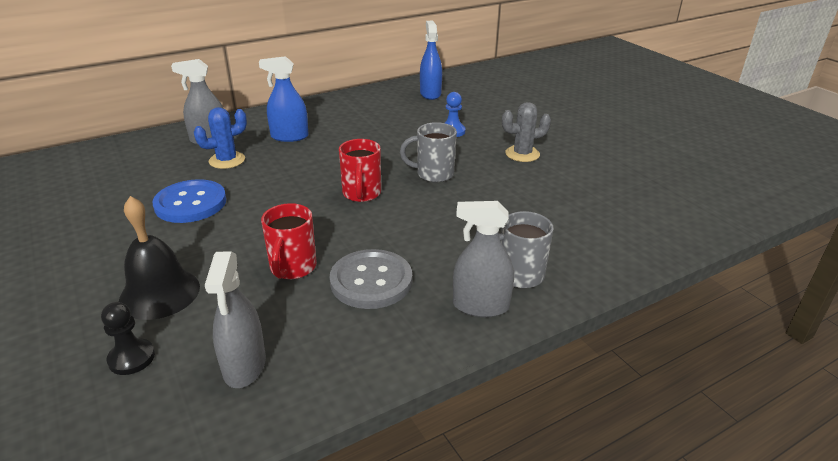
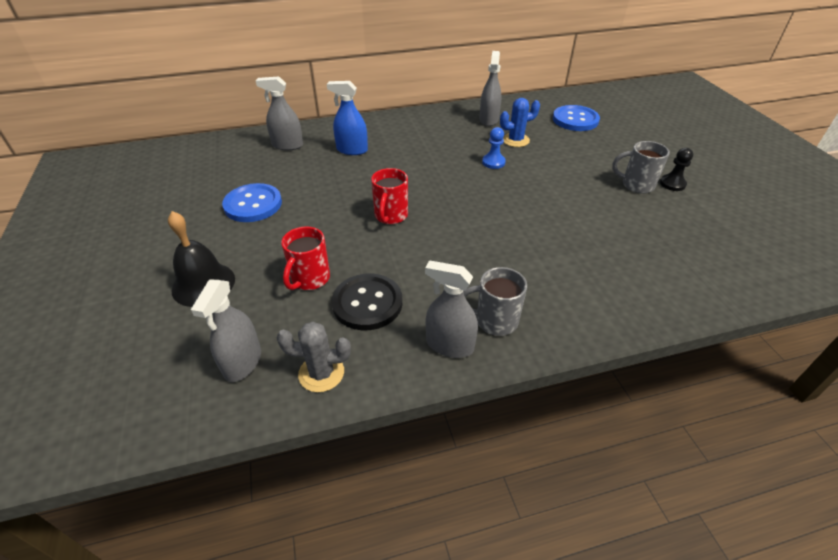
camera: 15 degrees right, 10 degrees up
black pawn [101,302,155,375] -> black pawn moved to [660,148,693,191]
blue cactus [194,107,247,169] -> blue cactus moved to [500,98,540,147]
grey button [330,249,412,309] -> black button [332,273,402,331]
grey mug [400,122,457,183] -> grey mug moved to [612,141,670,194]
blue spray bottle [420,21,442,100] -> grey spray bottle [479,51,502,126]
grey cactus [502,102,551,162] -> grey cactus moved to [277,322,351,392]
none -> blue button [553,105,600,131]

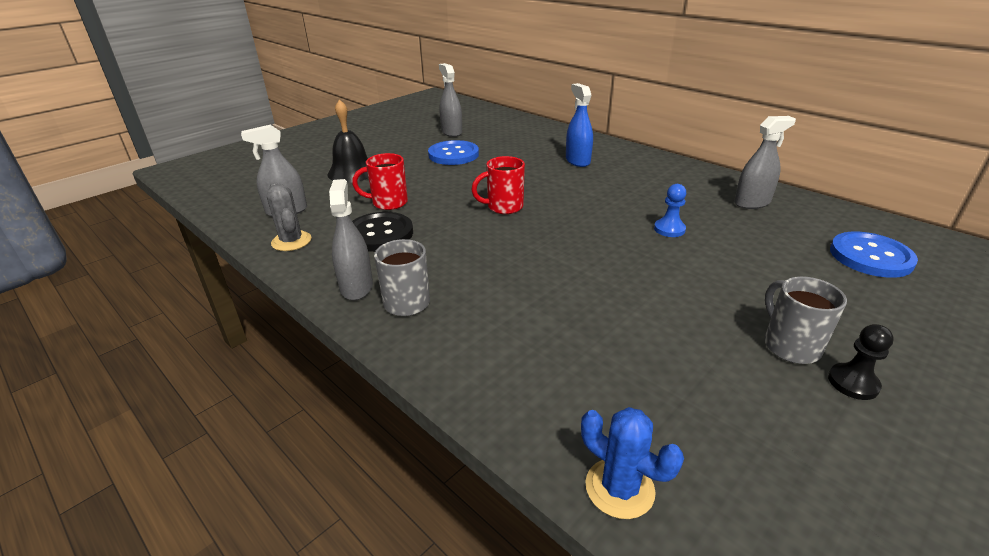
camera: 60 degrees right, 10 degrees down
grey spray bottle [256,76,303,150] -> grey spray bottle moved to [439,63,462,137]
blue cactus [500,98,540,147] -> blue cactus moved to [581,407,684,519]

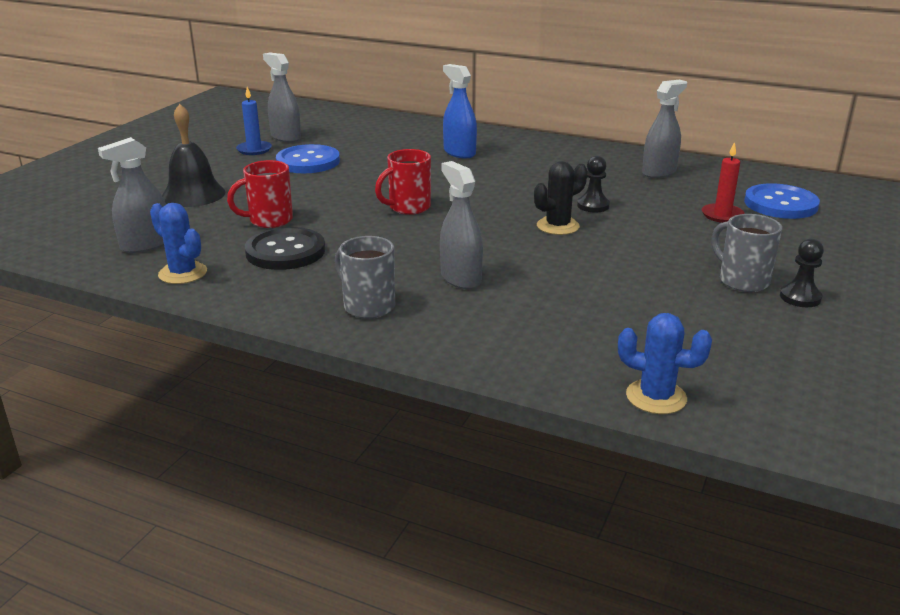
camera: 20 degrees left, 5 degrees down
grey cactus [267,182,312,251] -> blue cactus [150,203,207,284]
grey spray bottle [329,179,373,300] -> grey spray bottle moved to [440,161,483,289]
blue pawn [654,184,686,237] -> black pawn [577,156,610,212]
none -> blue candle [236,87,272,155]
none -> black cactus [534,161,588,235]
none -> red candle [702,142,745,223]

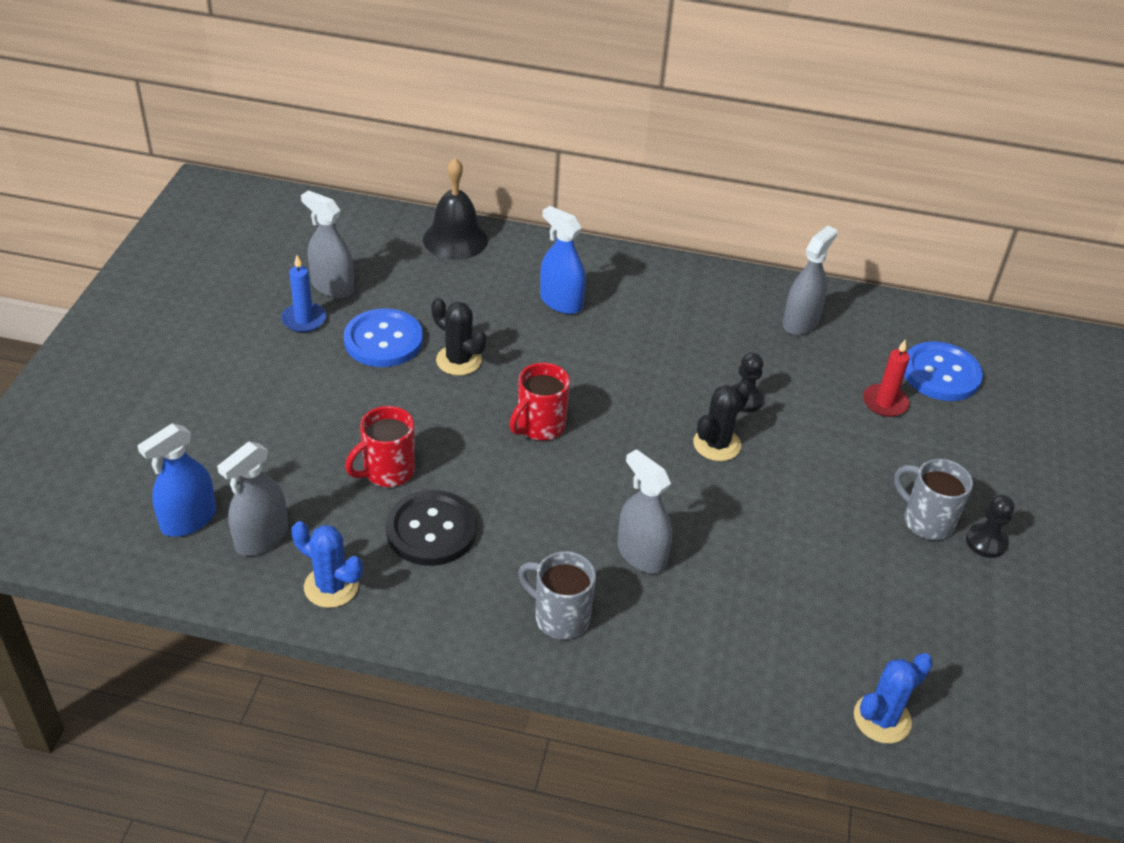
camera: 15 degrees left, 15 degrees up
black bell [162,104,225,207] -> black bell moved to [423,158,488,260]
blue cactus [618,313,712,414] -> blue cactus turned 45 degrees counterclockwise [854,653,933,744]
none -> blue spray bottle [137,423,216,537]
none -> black cactus [432,298,486,376]

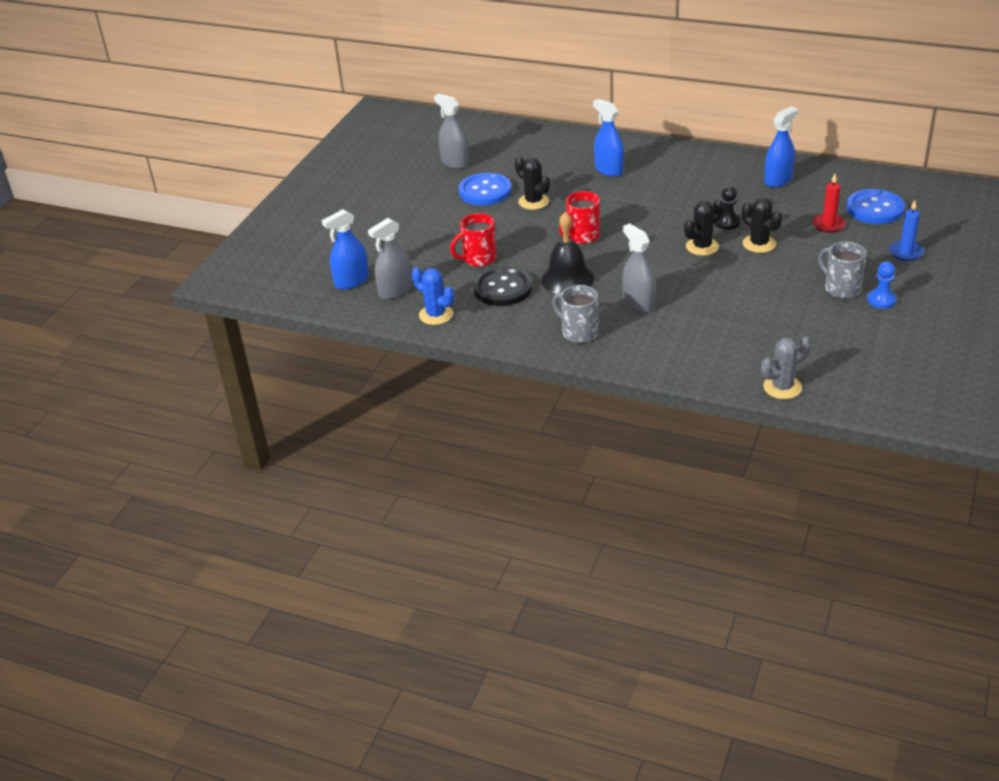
camera: 15 degrees right, 5 degrees down
blue candle [281,255,326,333] -> blue candle moved to [889,200,924,261]
black bell [423,158,488,260] -> black bell moved to [541,212,594,294]
grey spray bottle [783,226,838,335] -> blue spray bottle [764,106,798,187]
blue cactus [854,653,933,744] -> grey cactus [761,337,811,399]
black pawn [966,495,1014,558] -> blue pawn [867,262,896,309]
none -> black cactus [742,198,782,253]

